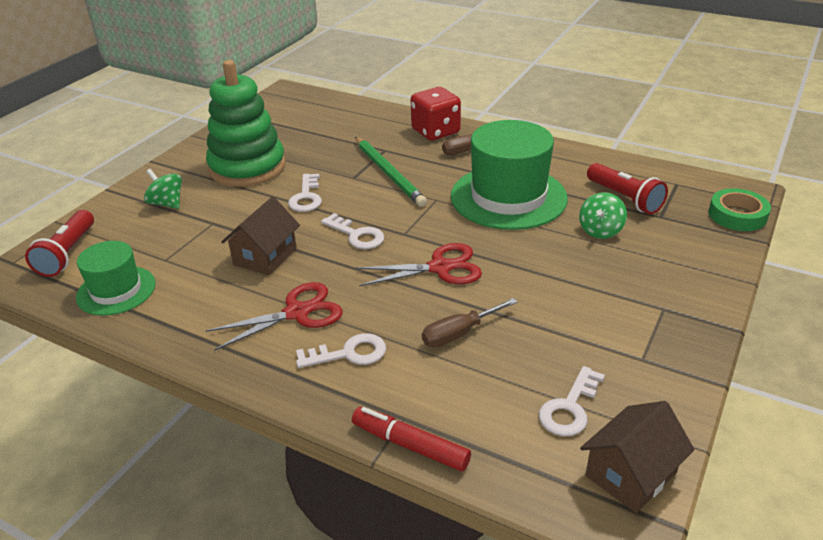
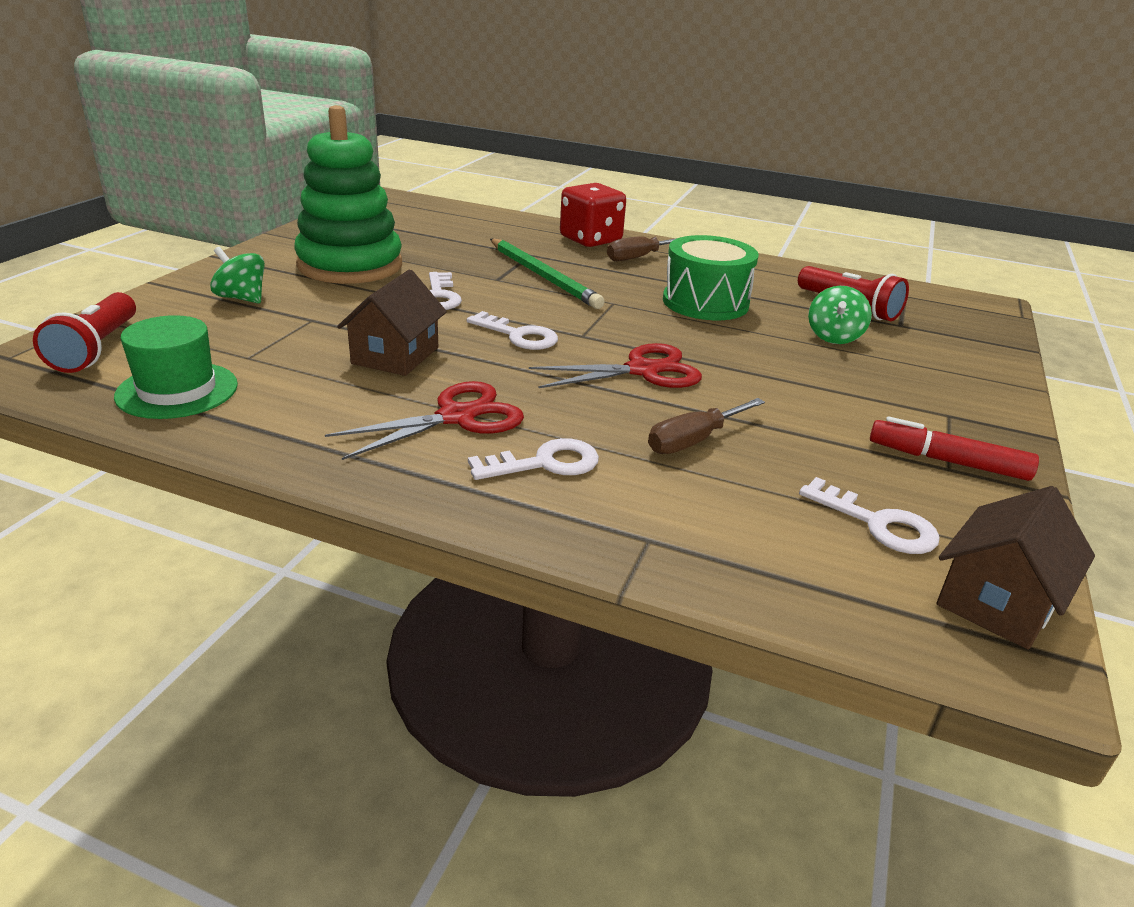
camera: 10 degrees left, 5 degrees down
red marker [352,407,471,471] -> red marker moved to [870,416,1039,481]
green hat [451,120,568,230] -> green drum [663,235,759,320]
white key [539,366,605,436] -> white key turned 75 degrees counterclockwise [799,477,940,554]
green tape [709,188,771,231] -> none

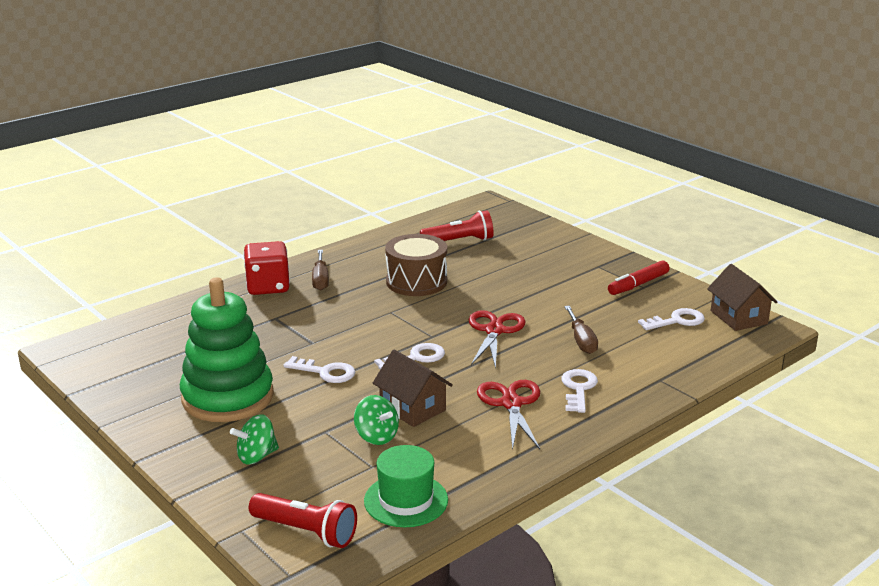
camera: 60 degrees left, 5 degrees down
green pencil [490,238,605,309] -> none
green drum [663,235,759,320] -> brown drum [385,234,447,296]
green spinning top [808,286,872,344] -> green spinning top moved to [354,395,399,445]

